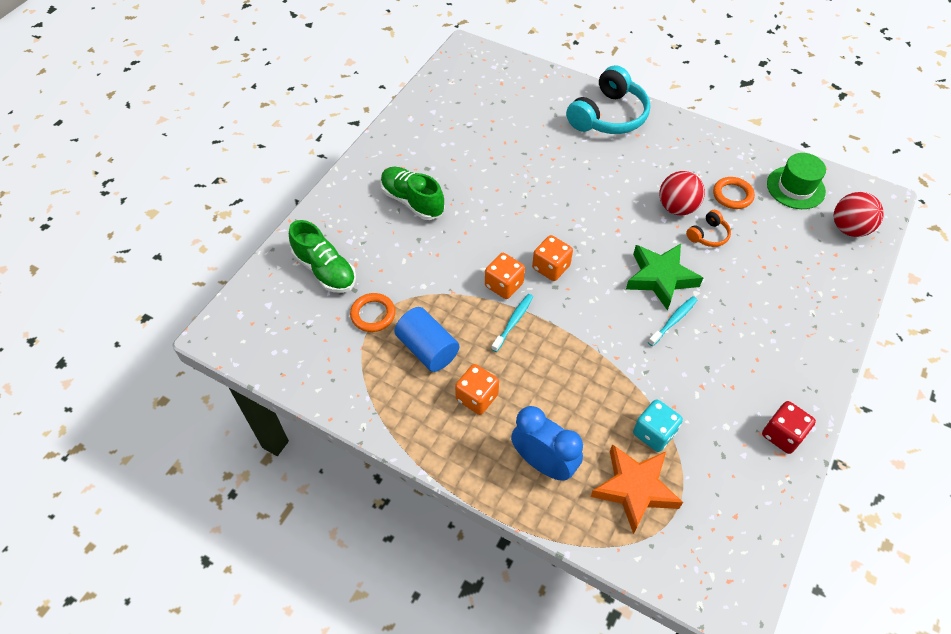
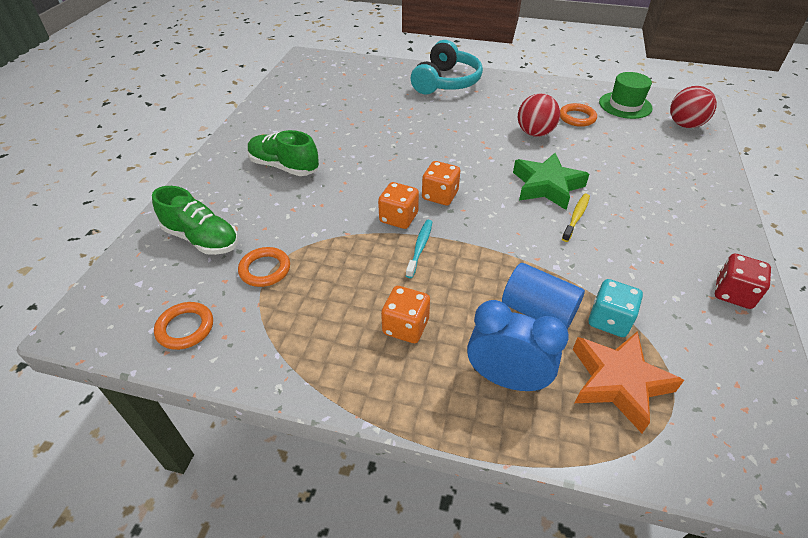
camera: 15 degrees left, 10 degrees down
blue cylinder [394,307,459,372] -> blue cylinder moved to [502,263,585,329]
turquoise toothbrush [648,296,697,346] -> yellow toothbrush [562,194,590,242]
orange headphones [686,210,731,247] -> none
none -> orange ring [154,302,213,350]

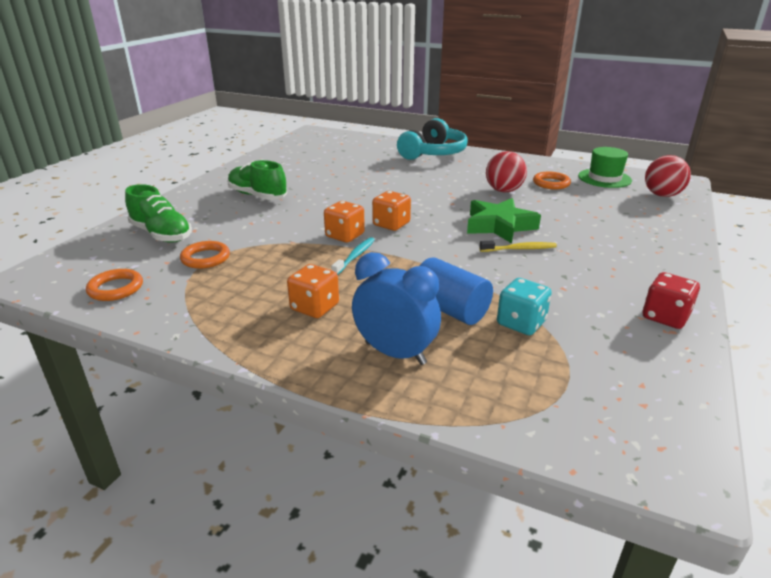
camera: 10 degrees right, 15 degrees down
yellow toothbrush [562,194,590,242] -> yellow toothbrush turned 45 degrees clockwise [479,240,557,252]
orange star [573,331,684,433] -> none

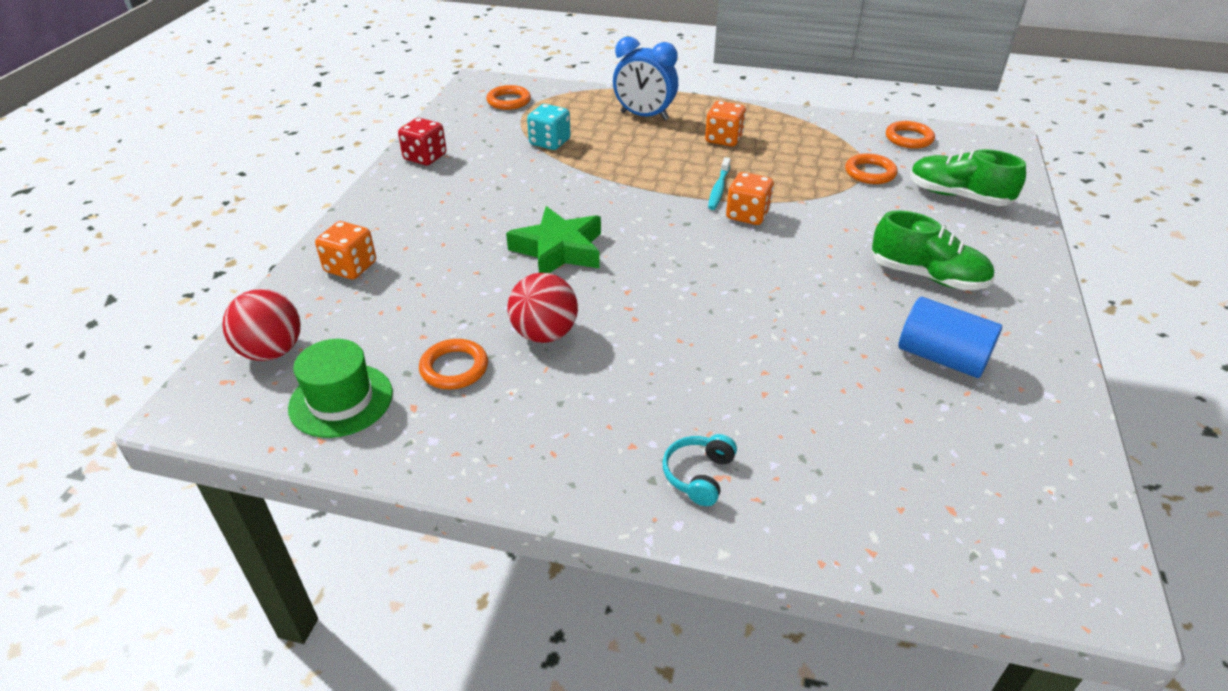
camera: 170 degrees right, 10 degrees up
orange dice [372,191,411,231] -> orange dice moved to [315,221,376,279]
turquoise headphones [397,118,468,160] -> turquoise headphones [662,434,737,506], size x0.46
blue cylinder [420,257,493,325] -> blue cylinder moved to [899,297,1002,378]
yellow toothbrush [479,240,557,252] -> none
none -> orange ring [486,85,531,110]

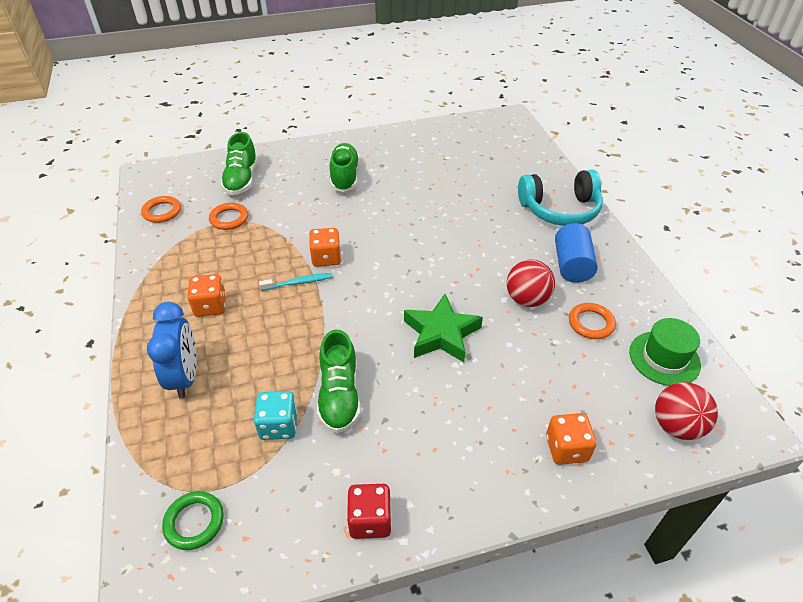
camera: 120 degrees left, 5 degrees up
orange ring [486,85,531,110] -> green ring [162,491,224,550]
turquoise headphones [662,434,737,506] -> turquoise headphones [518,170,603,226], size x2.15
blue cylinder [899,297,1002,378] -> blue cylinder moved to [555,223,598,283]
none -> green shoe [317,329,361,433]

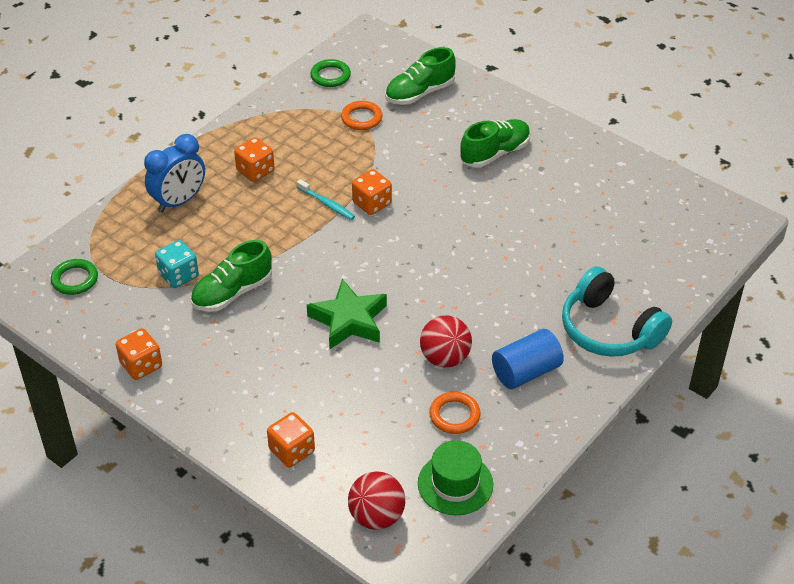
camera: 55 degrees right, 0 degrees up
orange ring [141,196,181,223] -> green ring [310,59,351,87]
red dice [347,484,392,539] -> orange dice [116,328,162,380]

